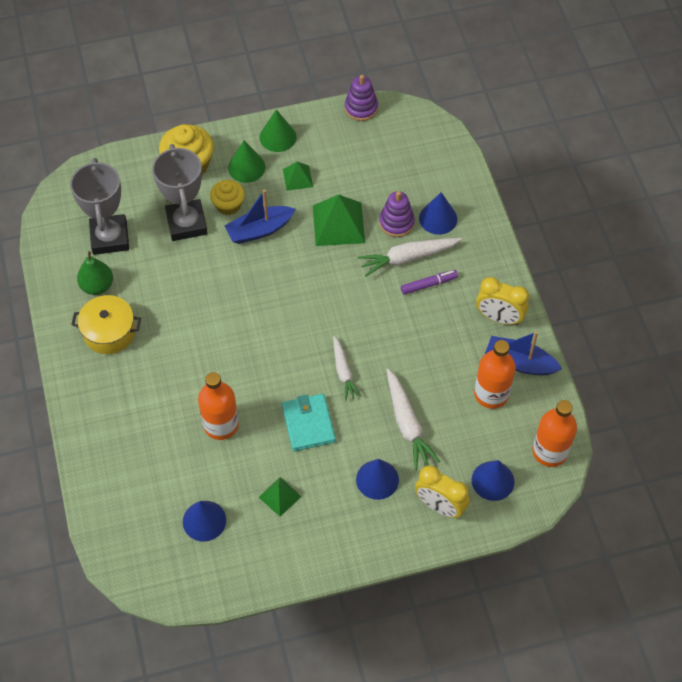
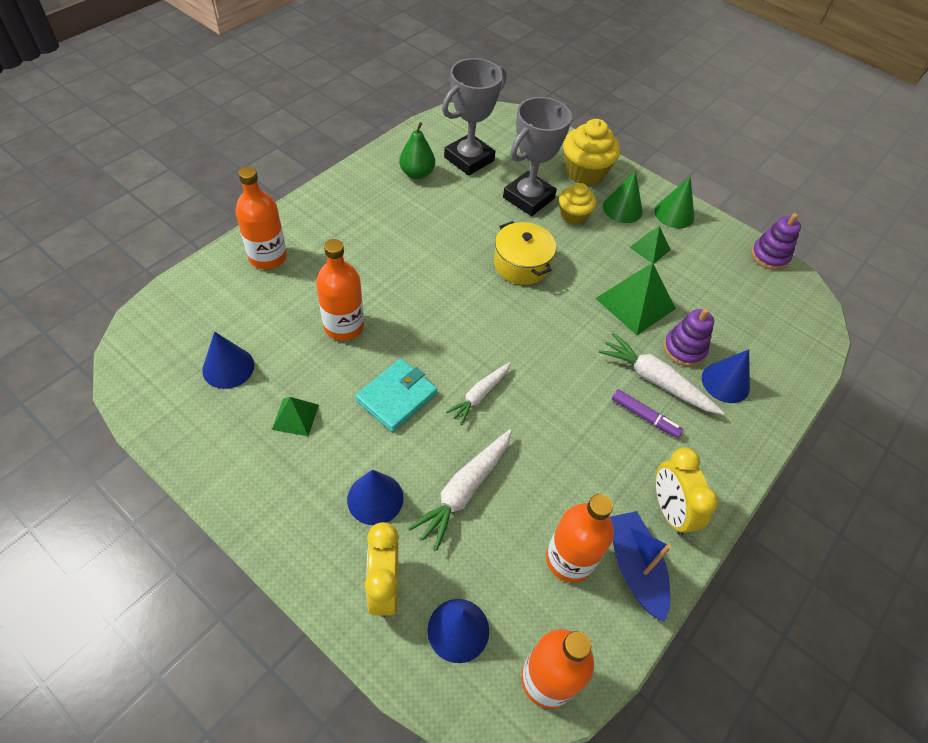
camera: 50 degrees right, 5 degrees down
yellow pot [71,295,141,354] -> yellow pot moved to [494,221,556,285]
blue boat [225,189,296,244] -> none
none -> orange bottle [235,166,287,269]

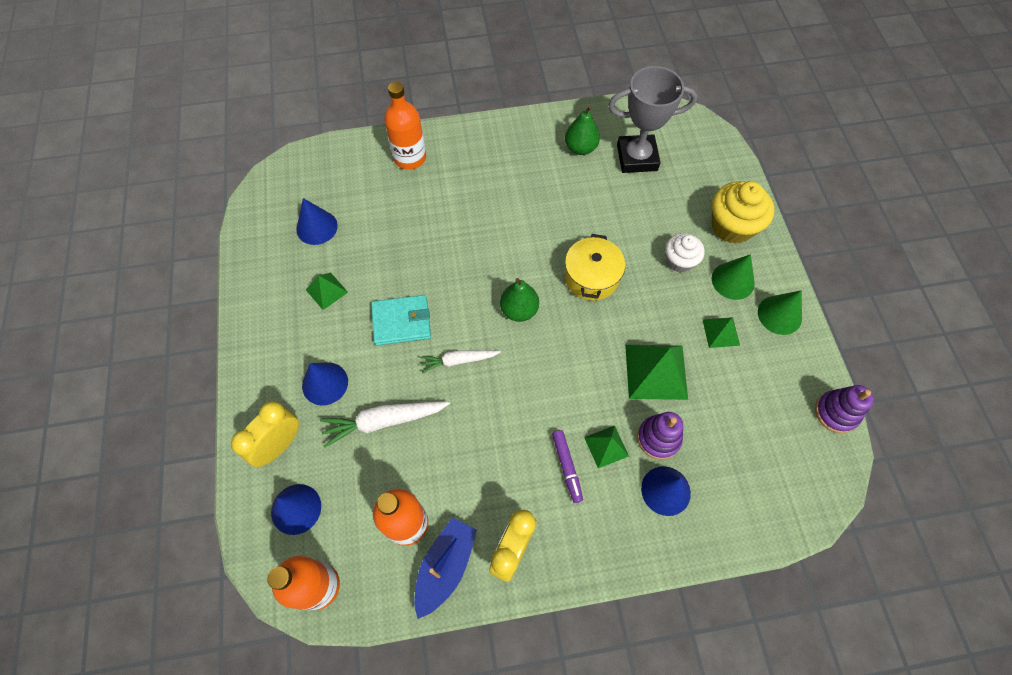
camera: 45 degrees right, 10 degrees up
orange bottle [316,239,364,341] -> none
grey trophy [503,97,572,216] -> none
yellow cupcake [559,183,596,225] -> white cupcake [665,233,705,273]
white carrot [599,333,724,415] -> green pyramid [584,426,629,468]
none -> green pear [500,278,539,322]

